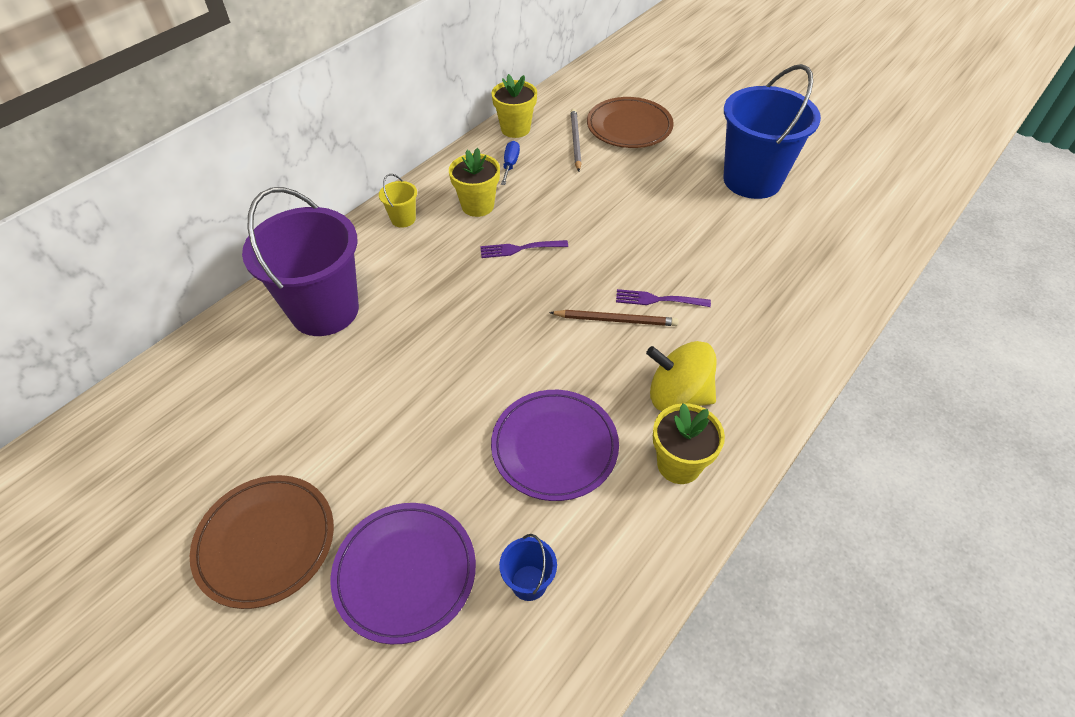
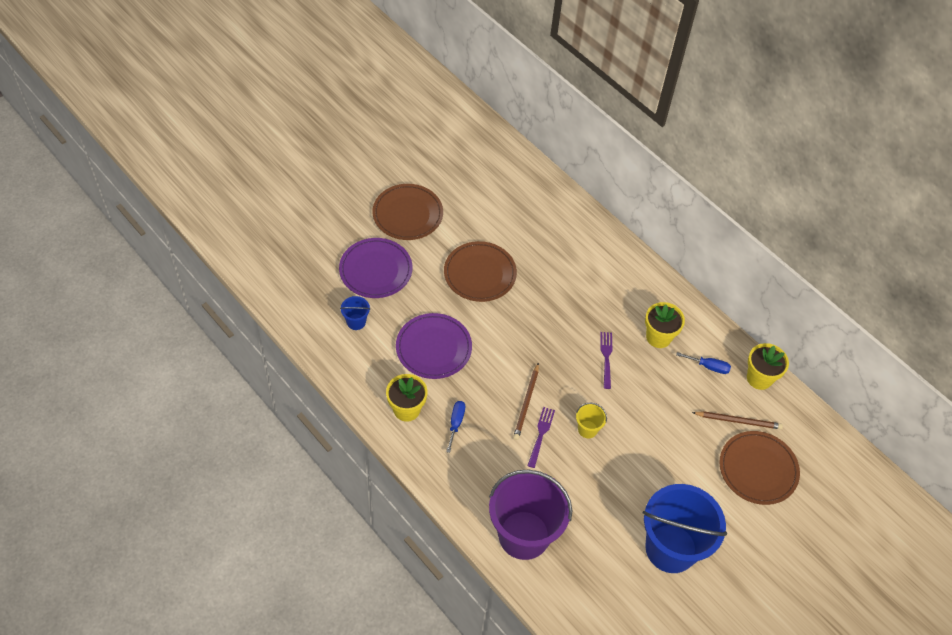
camera: 95 degrees right, 5 degrees up
purple bucket [242,187,359,336] -> purple bucket moved to [489,469,572,560]
yellow bucket [379,174,417,228] -> yellow bucket moved to [576,403,607,438]
grey pencil [571,109,582,172] -> brown pencil [692,411,783,429]
yellow spinning top [646,341,716,411] -> blue screwdriver [446,401,465,453]
none -> brown plate [444,241,517,302]

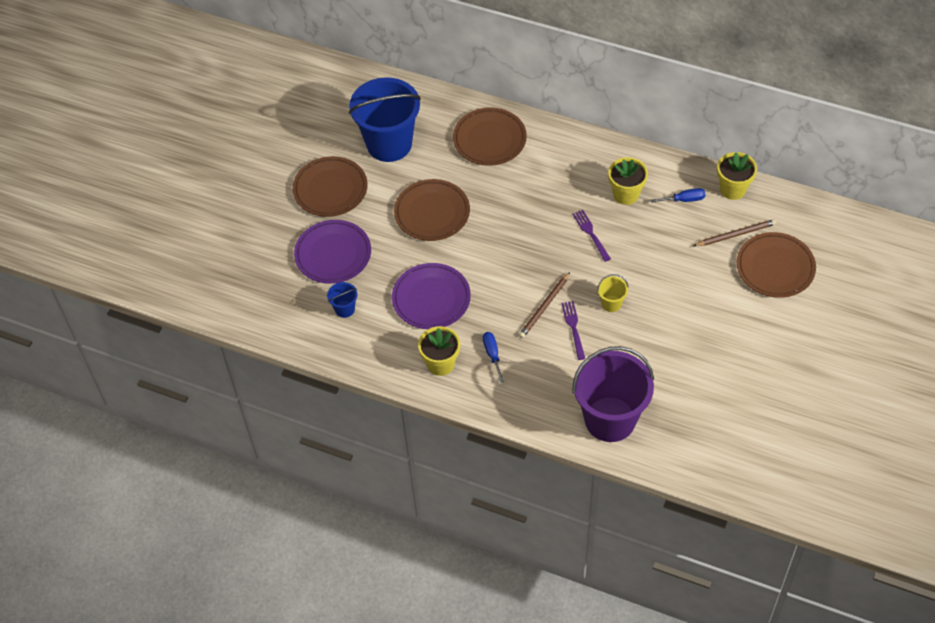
camera: 20 degrees left, 0 degrees up
brown pencil [513,363,539,440] -> brown pencil turned 45 degrees clockwise [519,272,570,338]
blue bucket [643,484,727,573] -> blue bucket moved to [349,77,421,162]
none -> brown plate [453,107,527,166]

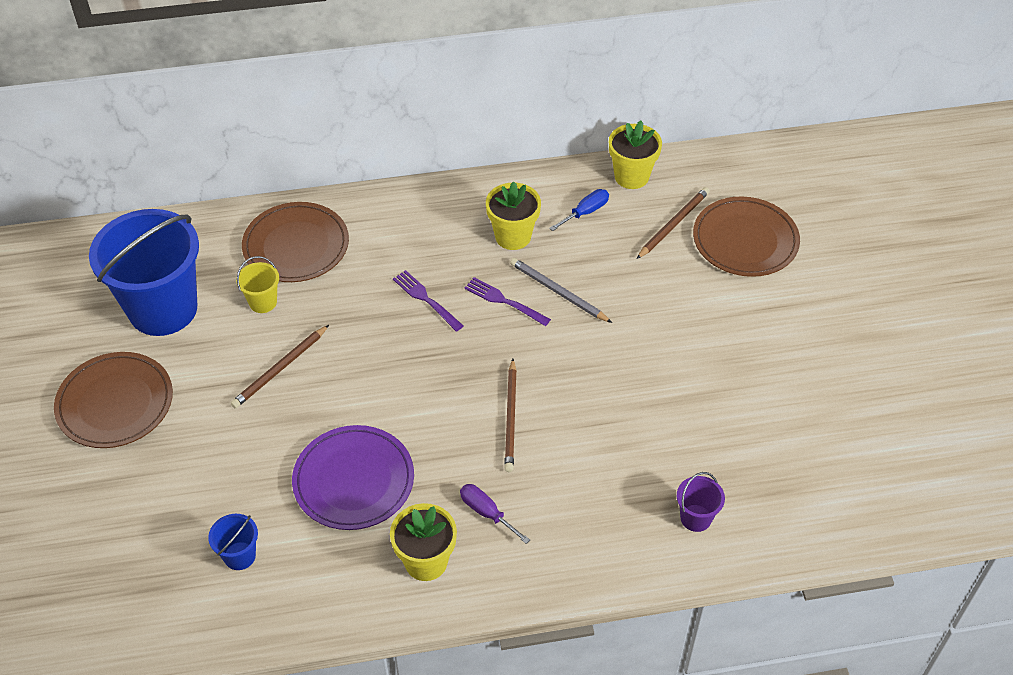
camera: 35 degrees left, 5 degrees down
purple plate [294,220,371,284] -> none
brown plate [394,179,470,241] -> brown pencil [230,325,329,408]
blue screwdriver [483,332,504,382] -> purple screwdriver [460,484,530,544]
purple fork [561,301,585,360] -> purple fork moved to [393,270,463,332]
purple bucket [572,346,654,442] -> purple bucket [677,472,725,532], size x0.41
yellow bucket [597,274,628,312] -> yellow bucket moved to [236,256,279,313]
none -> grey pencil [510,258,612,323]

